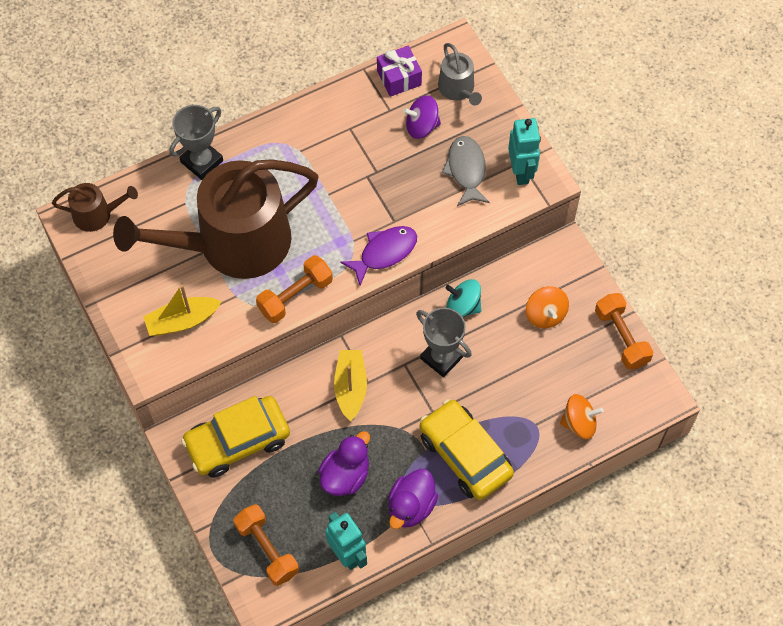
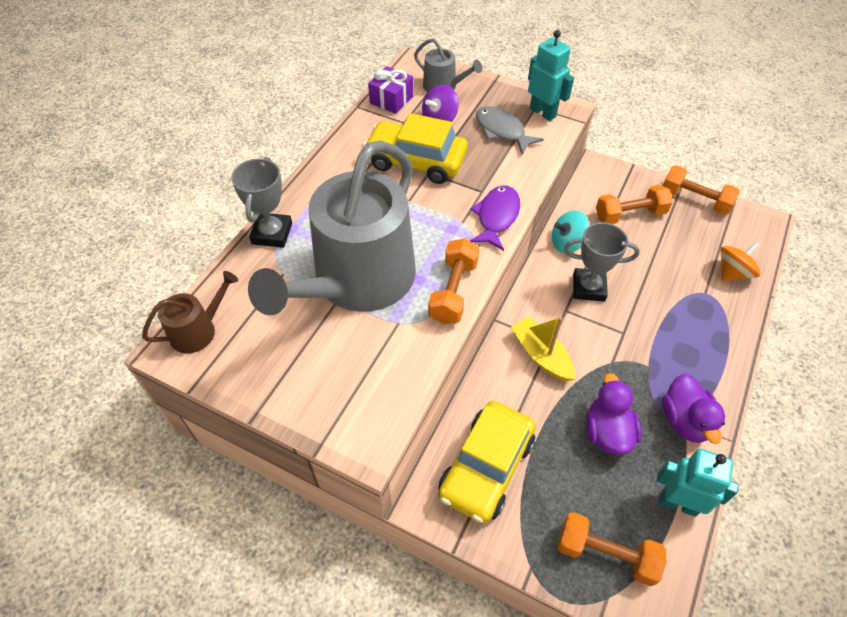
camera: 35 degrees left, 10 degrees down
brown watering can [113,159,319,279] -> grey watering can [248,140,416,315]
yellow boat [143,285,222,336] -> none
yellow car [420,399,514,500] -> yellow car moved to [363,113,468,184]
orange spinning top [526,286,569,328] -> orange dumbbell [596,185,673,224]

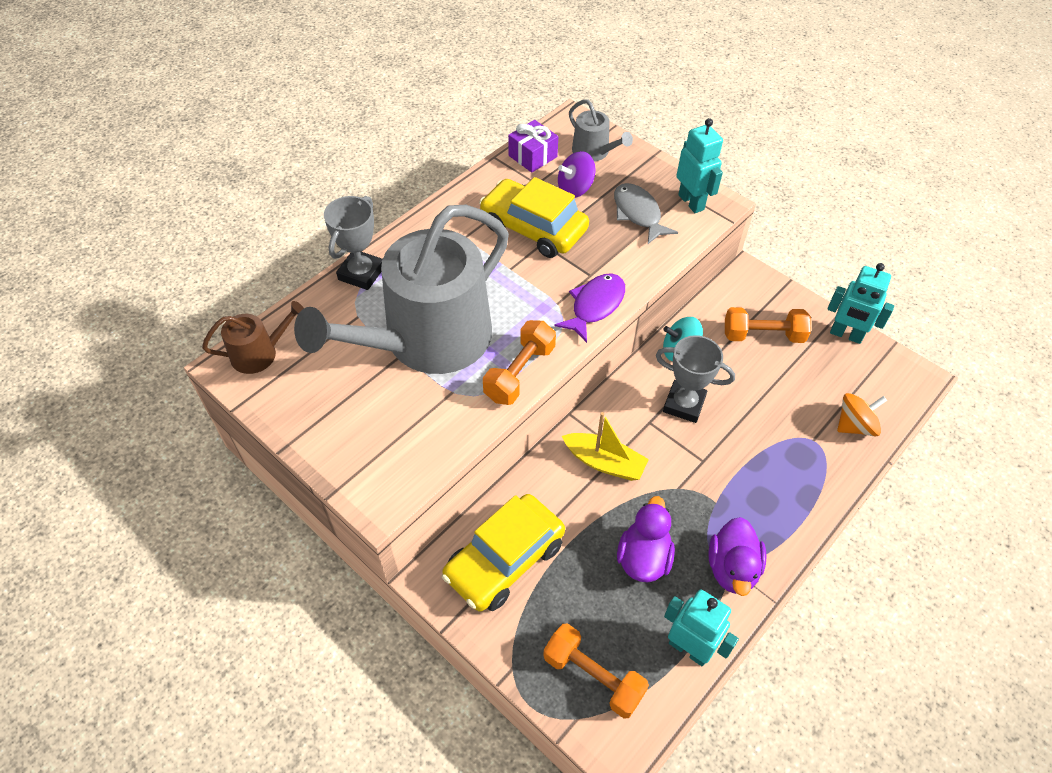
camera: 15 degrees right, 0 degrees up
yellow boat [511,316,575,381] -> yellow boat turned 135 degrees clockwise [562,412,649,481]
orange dumbbell [663,165,740,215] -> turquoise robot [827,263,894,344]

